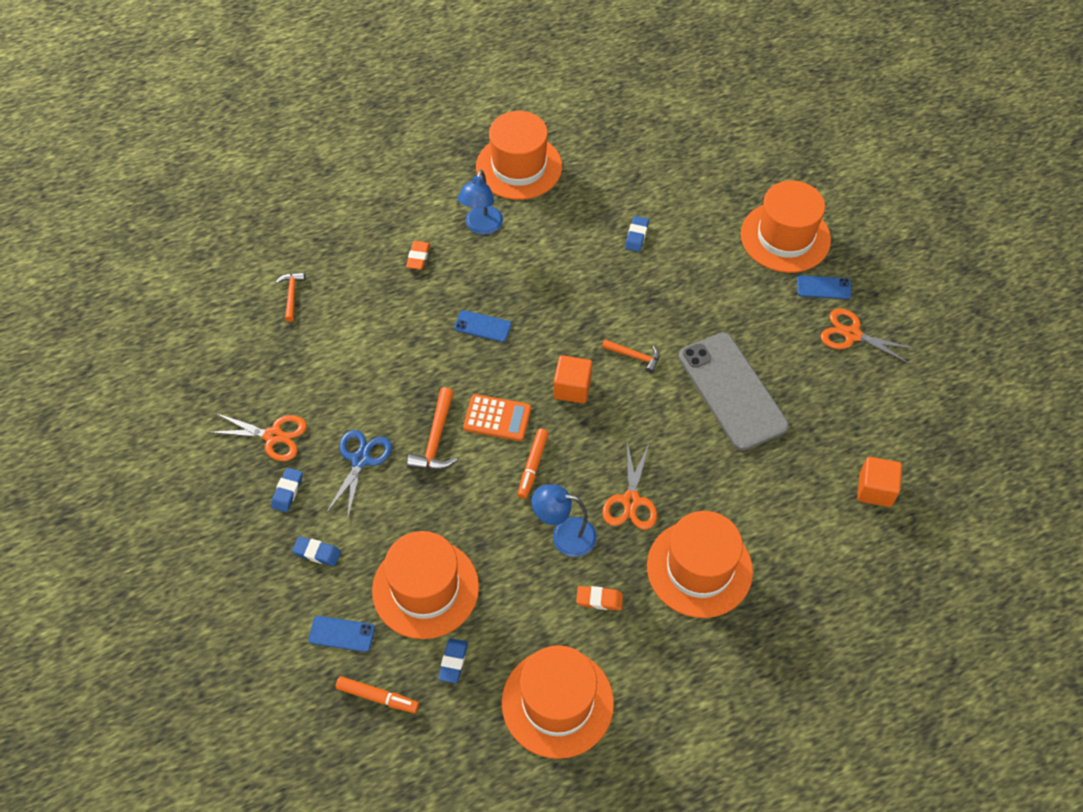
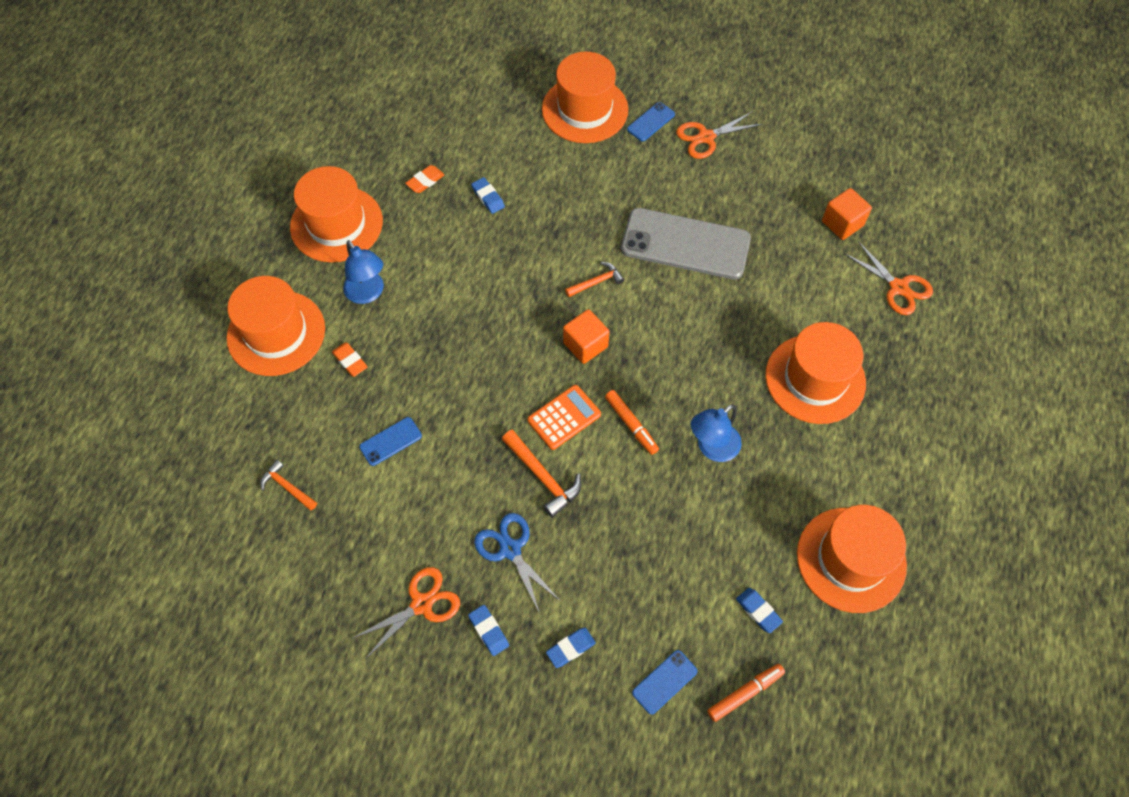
camera: 50 degrees left, 5 degrees up
orange hat [372,531,479,639] -> orange hat moved to [227,276,325,376]
blue phone [454,310,511,342] -> blue phone moved to [359,417,422,466]
orange eraser [576,586,623,611] -> orange eraser moved to [405,165,444,193]
orange scissors [602,442,657,530] -> orange scissors moved to [844,241,933,315]

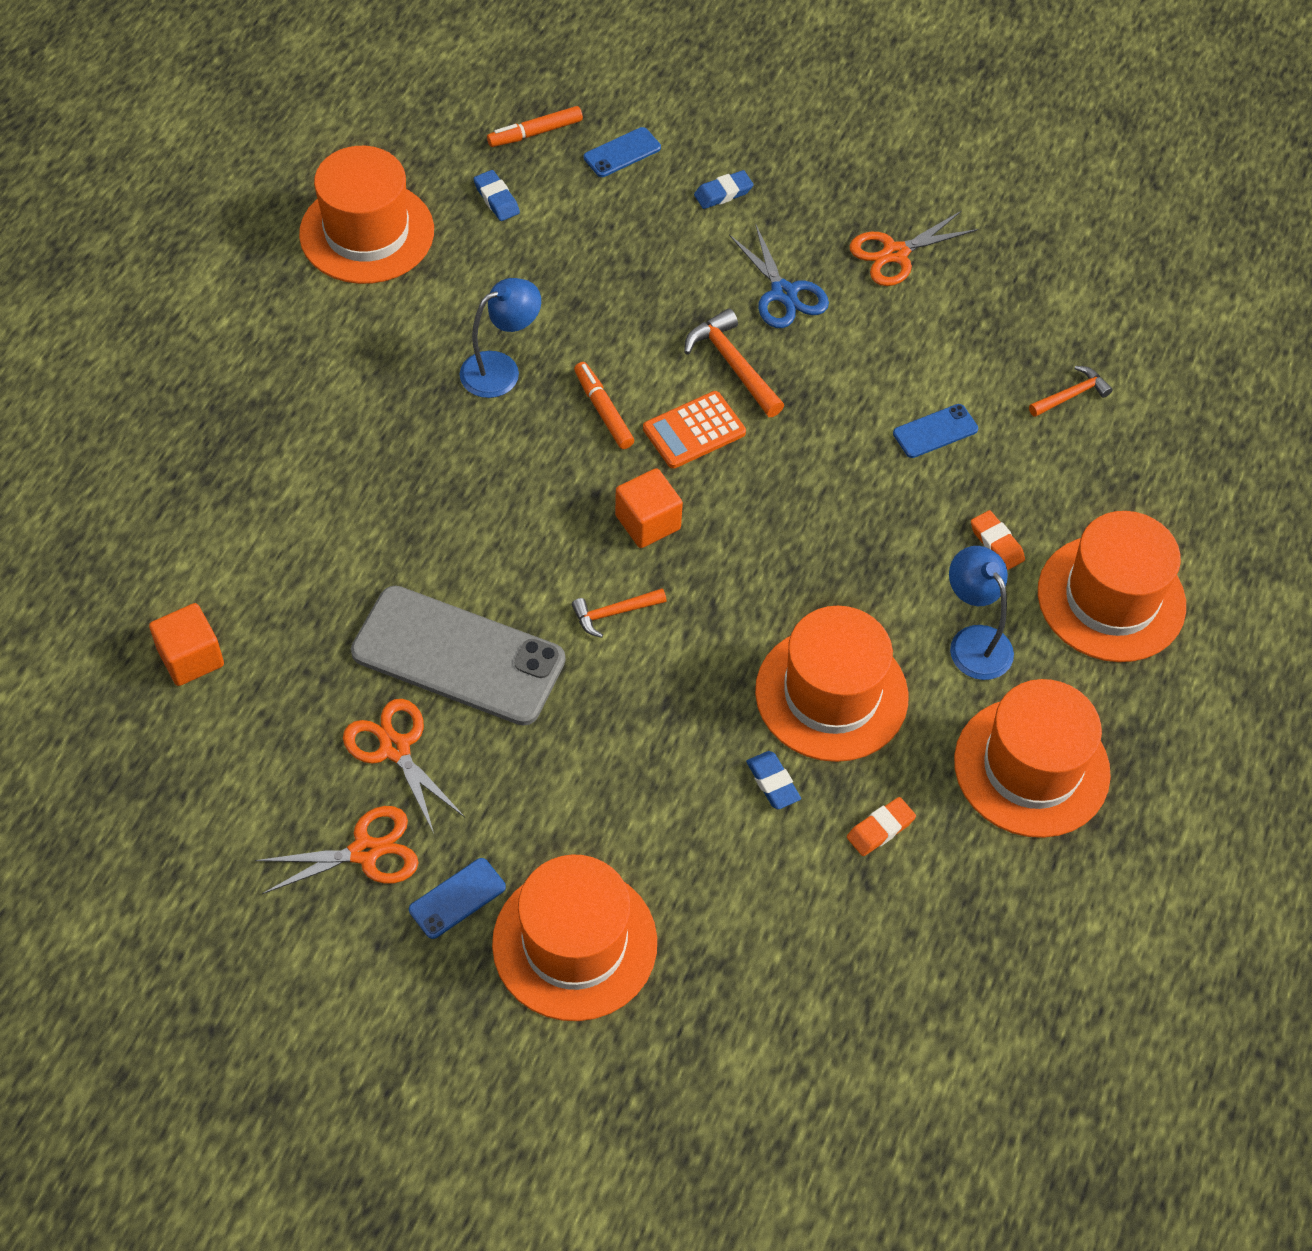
camera: 175 degrees left, 5 degrees down
orange hammer [260,460,317,511] -> orange hammer turned 75 degrees counterclockwise [1029,366,1113,417]
blue eraser [468,605,509,656] -> none
orange hat [765,322,866,424] -> orange hat moved to [755,606,909,762]
orange scissors [844,241,933,315] -> orange scissors moved to [343,699,465,833]

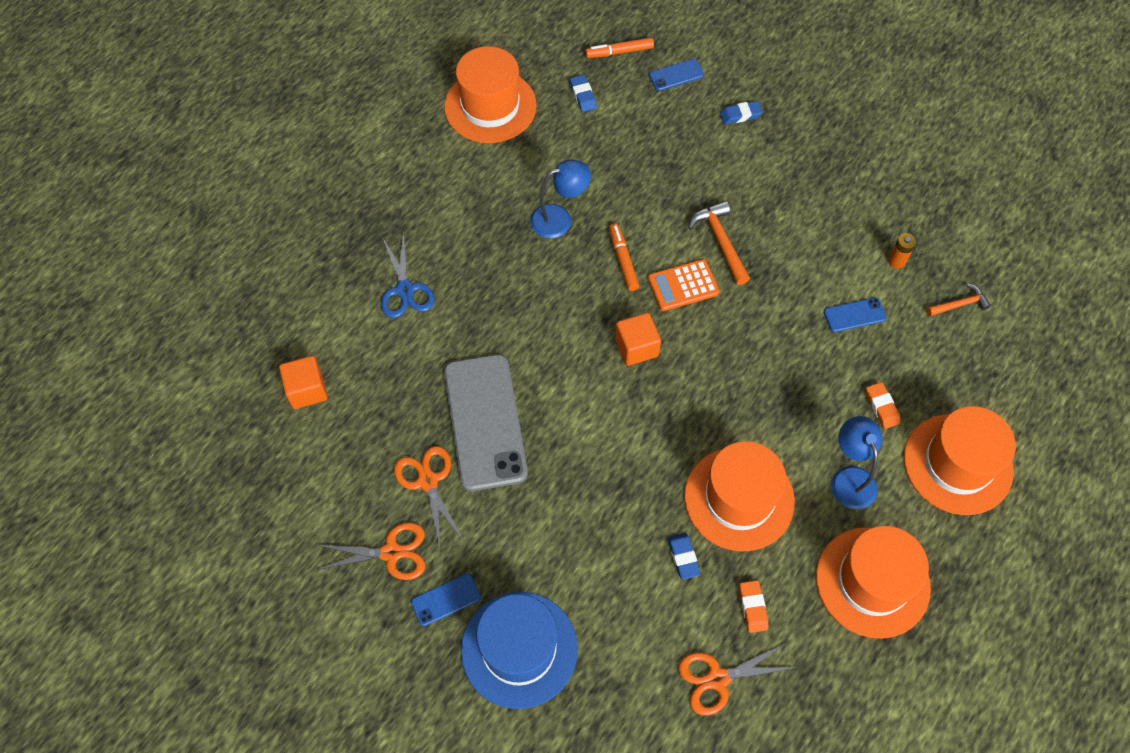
camera: 15 degrees right, 5 degrees up
grey phone [351,586,565,726] -> grey phone turned 45 degrees clockwise [444,354,528,491]
orange hat [492,854,657,1021] -> blue hat [461,592,578,709]
orange hammer [572,588,667,638] -> none
blue scissors [729,223,829,328] -> blue scissors moved to [381,232,435,318]
orange eraser [847,797,916,856] -> orange eraser turned 75 degrees counterclockwise [739,580,768,633]
orange scissors [849,211,978,286] -> orange scissors moved to [678,643,793,716]
none -> orange battery [888,233,916,269]

